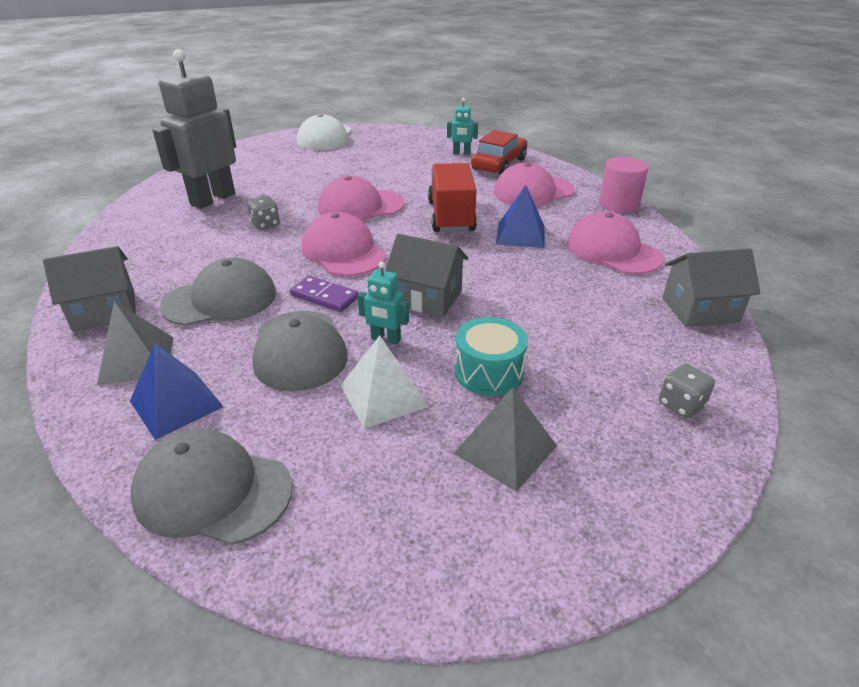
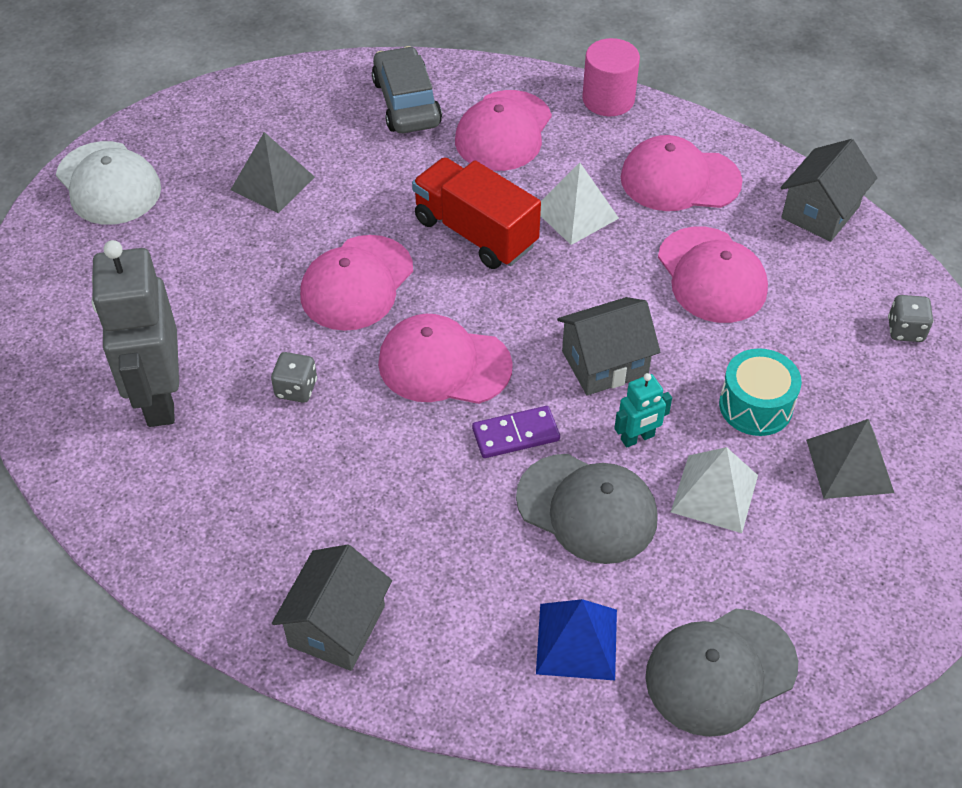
camera: 45 degrees left, 15 degrees up
grey pyramid [97,301,174,385] -> grey pyramid moved to [230,132,315,213]
grey cap [160,257,276,326] -> none
turquoise robot [447,98,478,155] -> none
red car [471,130,527,175] -> grey car [372,46,442,133]
blue pyramid [496,185,545,248] -> white pyramid [540,163,619,245]
none -> pink cap [658,226,768,323]

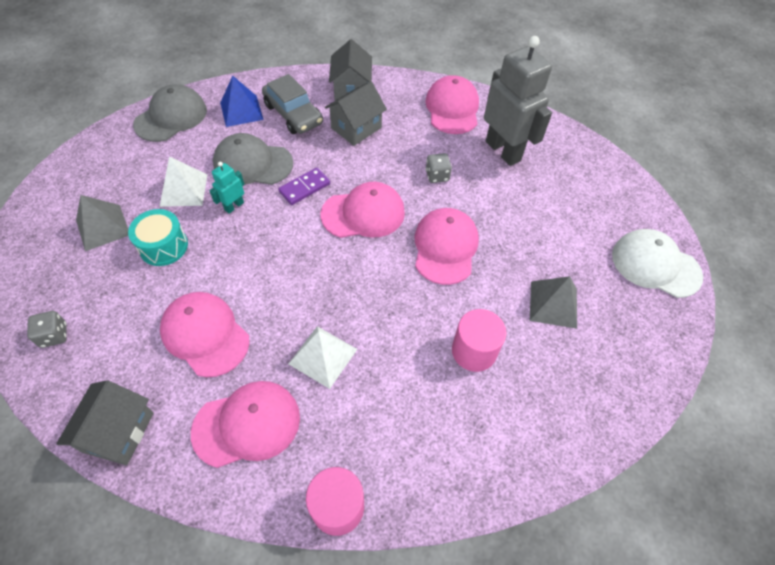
camera: 155 degrees right, 5 degrees up
grey car [372,46,442,133] -> grey car moved to [262,74,323,134]
red truck [412,157,541,269] -> none
pink cap [455,90,552,171] -> pink cap moved to [425,75,479,134]
grey house [557,297,660,395] -> grey house moved to [325,82,387,146]
none -> pink cylinder [452,309,507,372]

